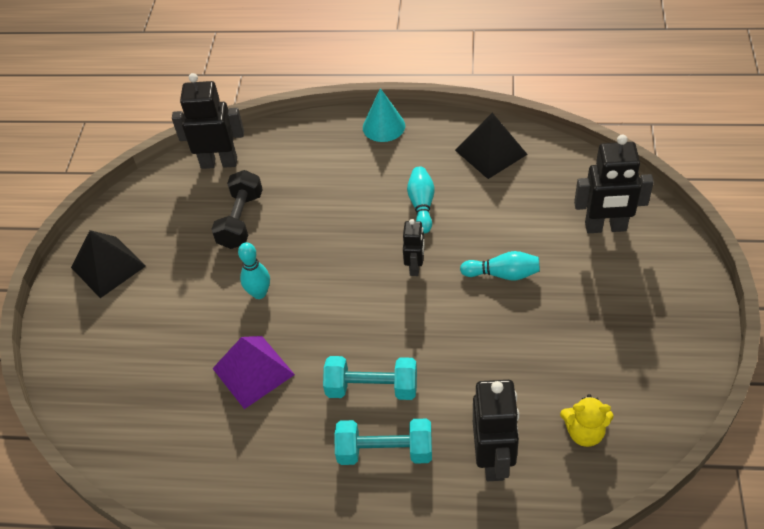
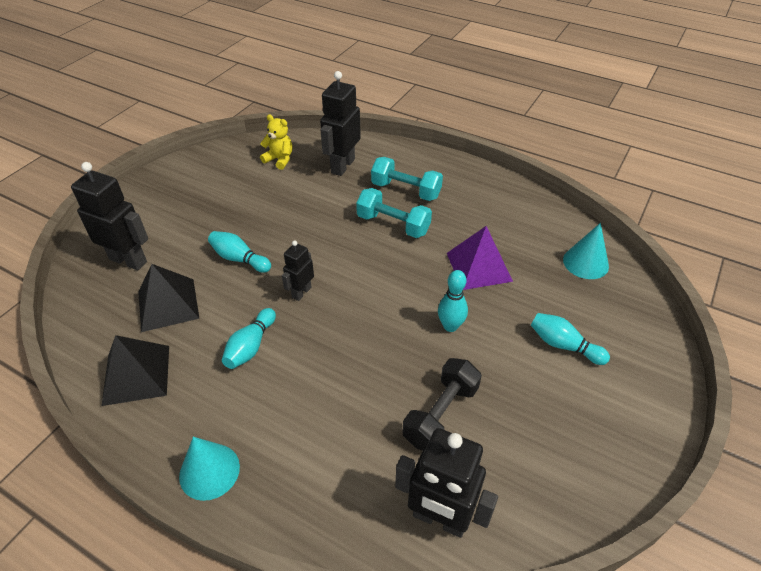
camera: 160 degrees left, 5 degrees down
black pyramid [71,230,146,298] -> black pyramid moved to [138,264,200,332]
none -> turquoise bowling pin [531,313,610,365]
none -> turquoise cone [563,223,609,279]

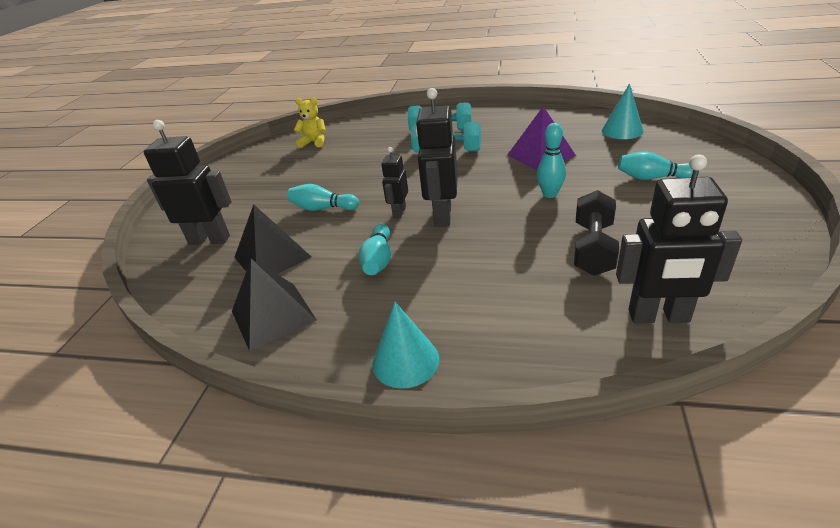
camera: 15 degrees left, 10 degrees down
black robot [320,71,361,176] -> black robot moved to [415,88,458,227]

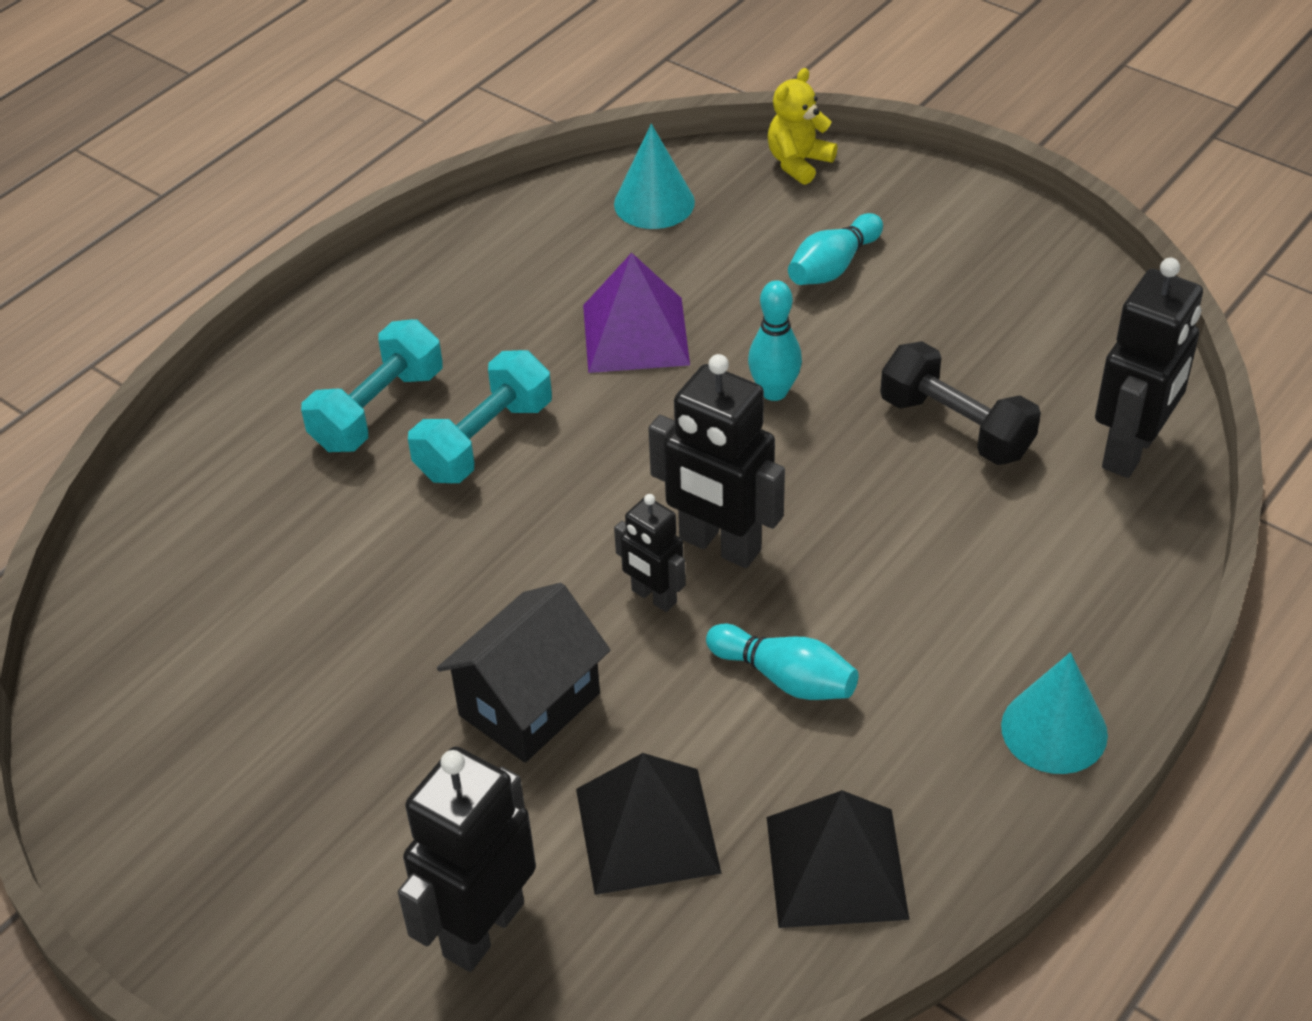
camera: 65 degrees left, 10 degrees up
turquoise bowling pin [287,184,359,211] -> black house [437,583,610,763]
yellow teddy bear [294,98,326,148] -> yellow teddy bear moved to [767,68,838,185]

